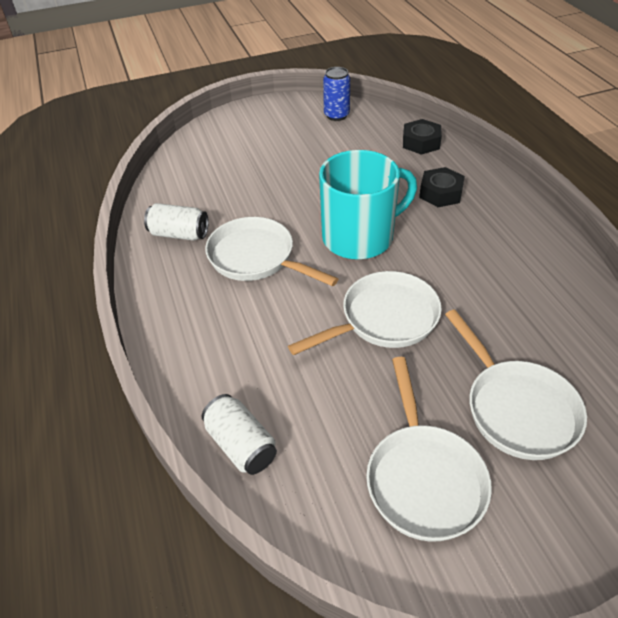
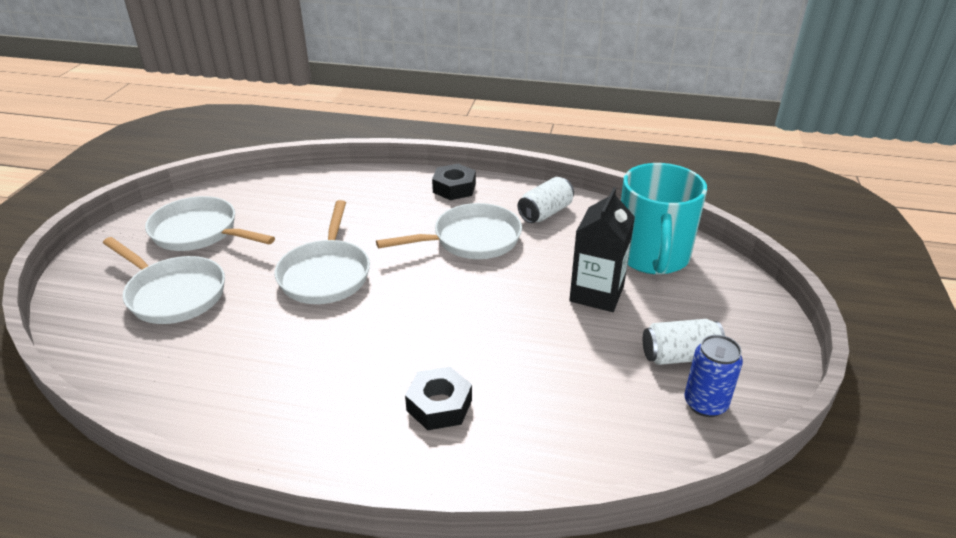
camera: 120 degrees right, 10 degrees down
white can [202,394,277,475] -> white can moved to [643,319,725,365]
turquoise mug [319,150,417,260] -> turquoise mug moved to [621,163,707,274]
black nut [403,119,442,155] -> black nut moved to [432,164,476,200]
white pan [445,309,587,460] -> white pan turned 150 degrees counterclockwise [103,237,225,324]
none -> black carton [569,187,635,312]

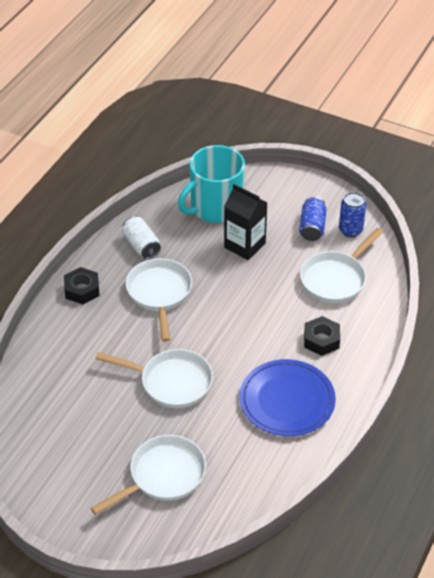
camera: 75 degrees left, 10 degrees up
white pan [145,196,275,251] -> white pan moved to [300,228,383,303]
turquoise mug [621,163,707,274] -> turquoise mug turned 120 degrees clockwise [178,145,245,223]
white can [643,319,725,365] -> blue can [299,197,327,241]
none -> blue plate [240,359,336,436]

